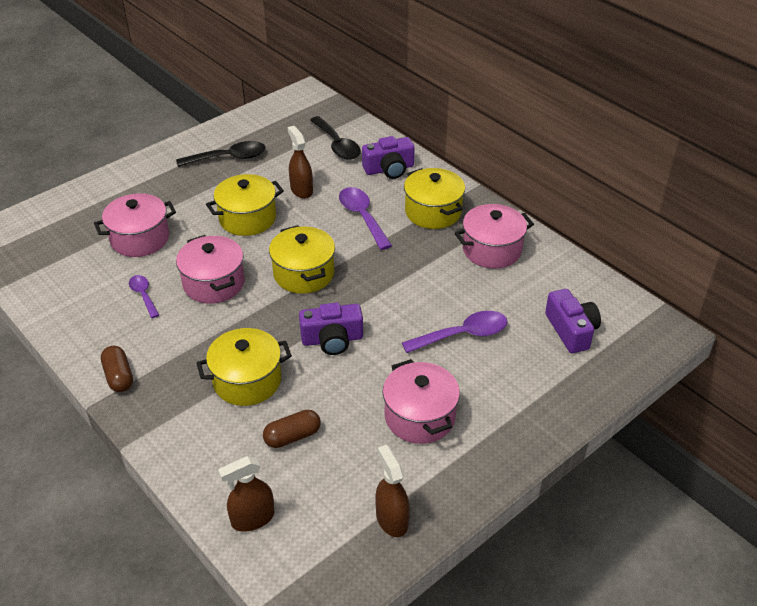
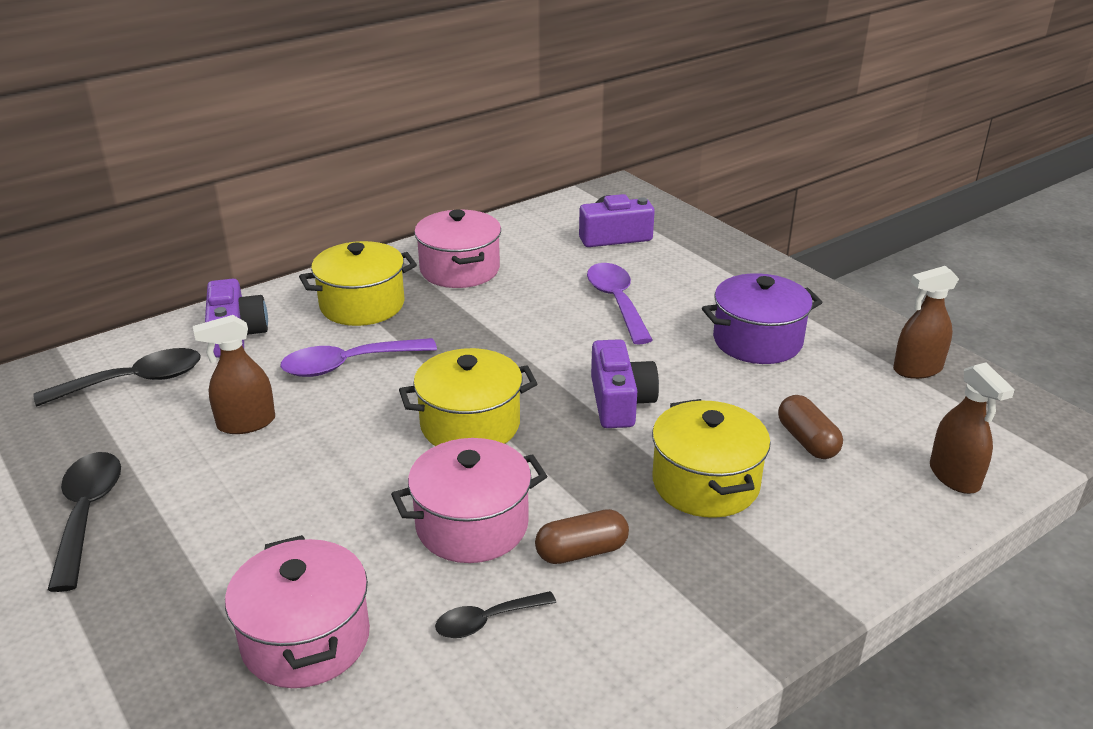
camera: 85 degrees left, 10 degrees down
brown capsule [101,346,133,392] -> brown capsule moved to [535,509,629,564]
purple spoon [129,275,159,318] -> black spoon [435,591,556,638]
yellow pot [206,174,284,236] -> none
pink pot [383,359,460,444] -> purple pot [702,273,823,364]

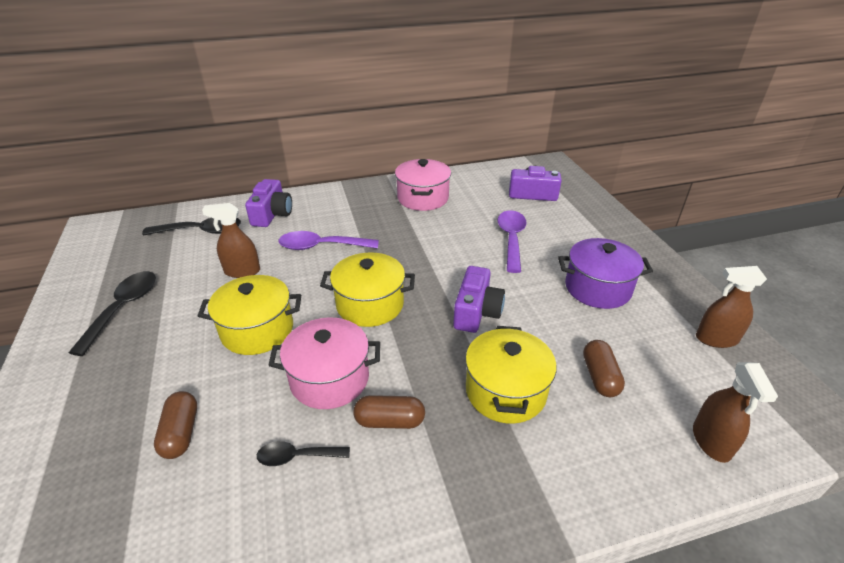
camera: 20 degrees right, 5 degrees up
pink pot [225,535,370,688] -> brown capsule [154,391,197,459]
yellow pot [299,241,417,326] -> yellow pot moved to [198,275,301,355]

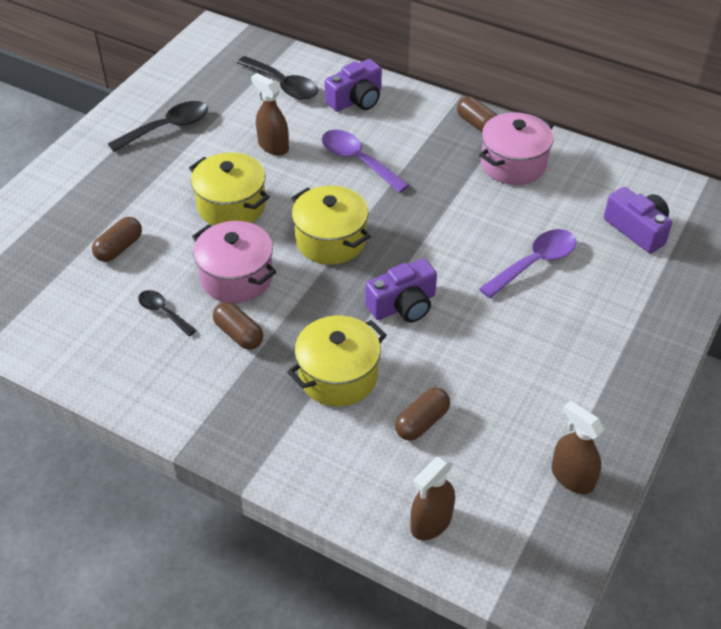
camera: 45 degrees right, 10 degrees up
purple pot [558,238,653,309] -> none
none -> brown capsule [457,97,497,132]

